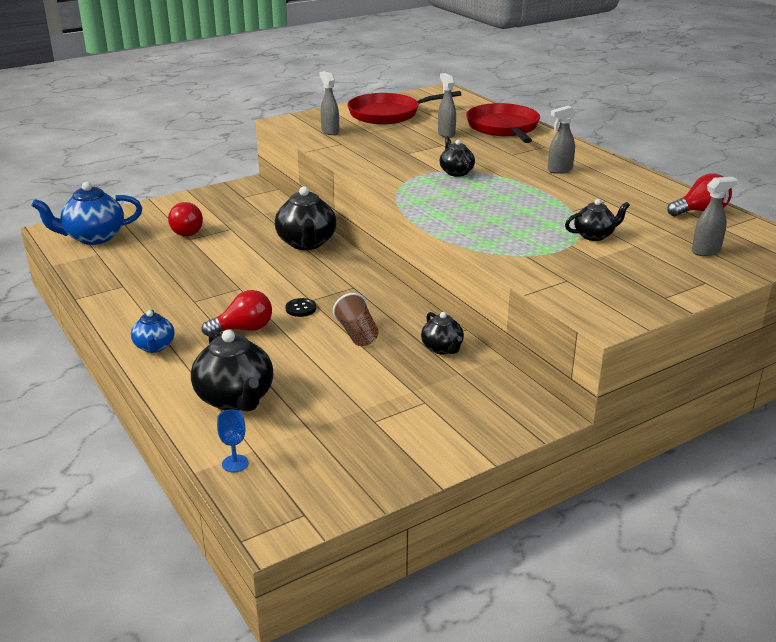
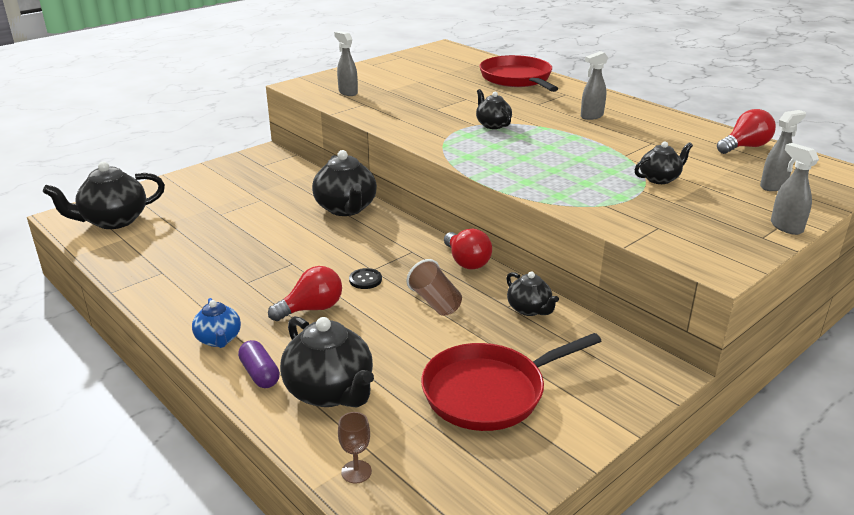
camera: 10 degrees left, 0 degrees up
blue teapot [32,182,142,245] -> black teapot [43,161,165,229]
red light bulb [168,202,203,236] -> red light bulb moved to [444,229,492,270]
blue goblet [217,409,249,472] -> brown goblet [338,412,372,483]
red pan [347,91,462,124] -> red pan moved to [421,333,601,431]
grey spray bottle [438,73,456,138] -> grey spray bottle moved to [771,143,819,235]
none -> purple capsule [238,340,280,388]

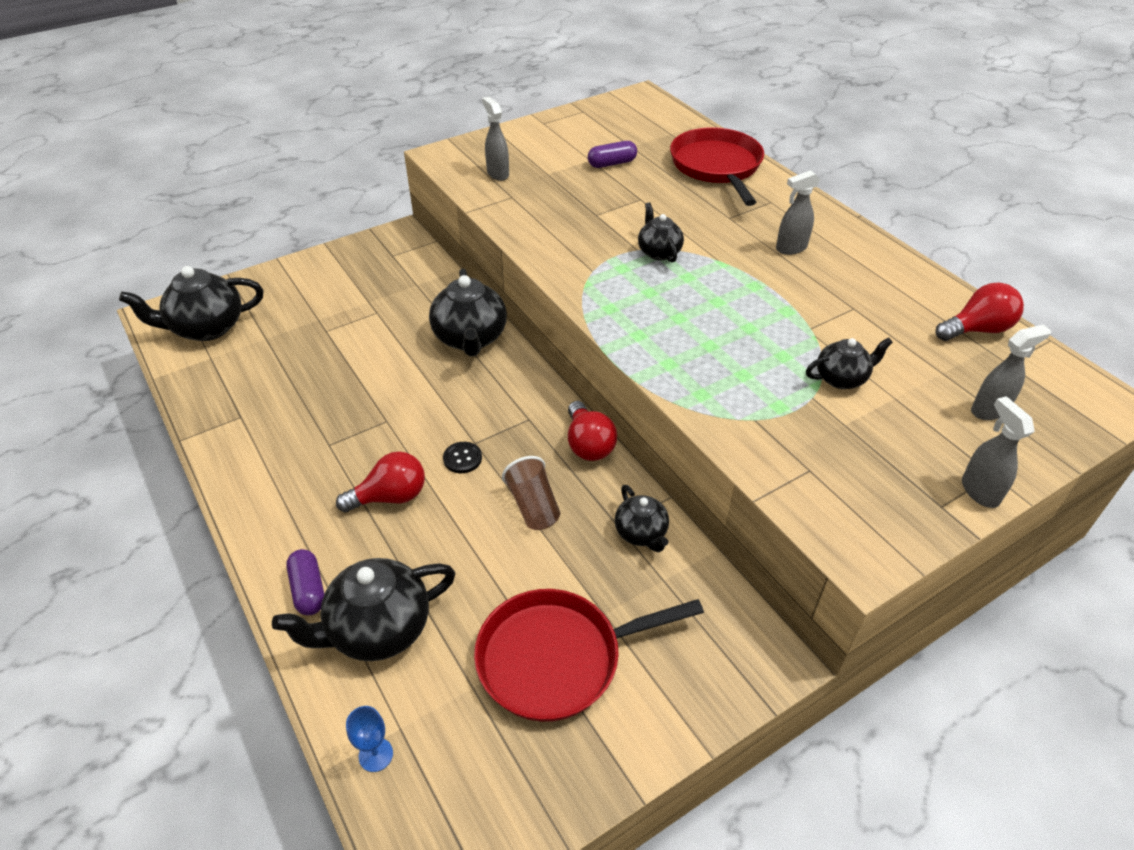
camera: 10 degrees right, 15 degrees up
blue teapot [192,298,241,348] -> none
black teapot [280,316,374,407] -> black teapot turned 90 degrees clockwise [272,558,456,661]
brown goblet [338,412,372,483] -> blue goblet [346,706,393,772]
none -> purple capsule [588,141,637,168]

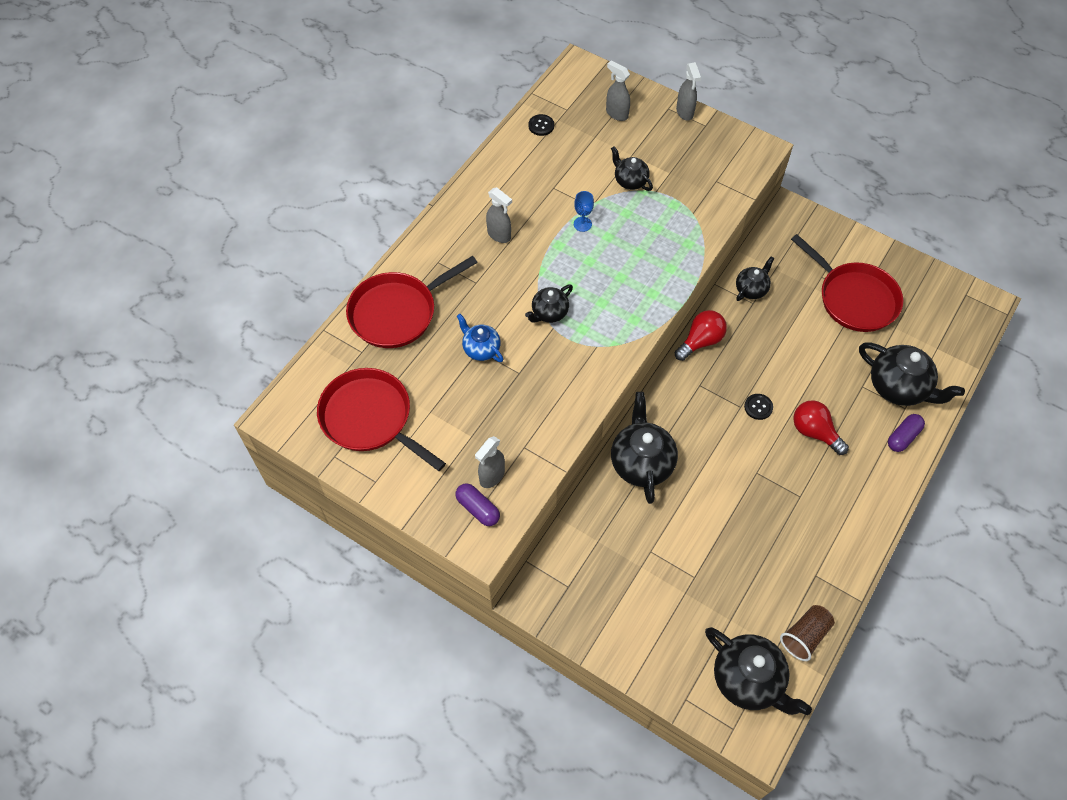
camera: 115 degrees left, 15 degrees up
blue goblet [346,706,393,772] -> blue goblet moved to [574,191,594,232]
black teapot [429,268,507,357] -> black teapot turned 60 degrees counterclockwise [611,392,678,504]
brown cup [502,456,560,530] -> brown cup moved to [780,605,835,661]
purple capsule [588,141,637,168] -> purple capsule moved to [455,483,500,526]
red light bulb [936,282,1024,341] -> black button [528,114,554,136]
grey spray bottle [962,396,1035,508] -> grey spray bottle turned 60 degrees counterclockwise [676,62,701,120]
none -> red pan [317,368,446,471]
none -> blue teapot [457,314,503,362]

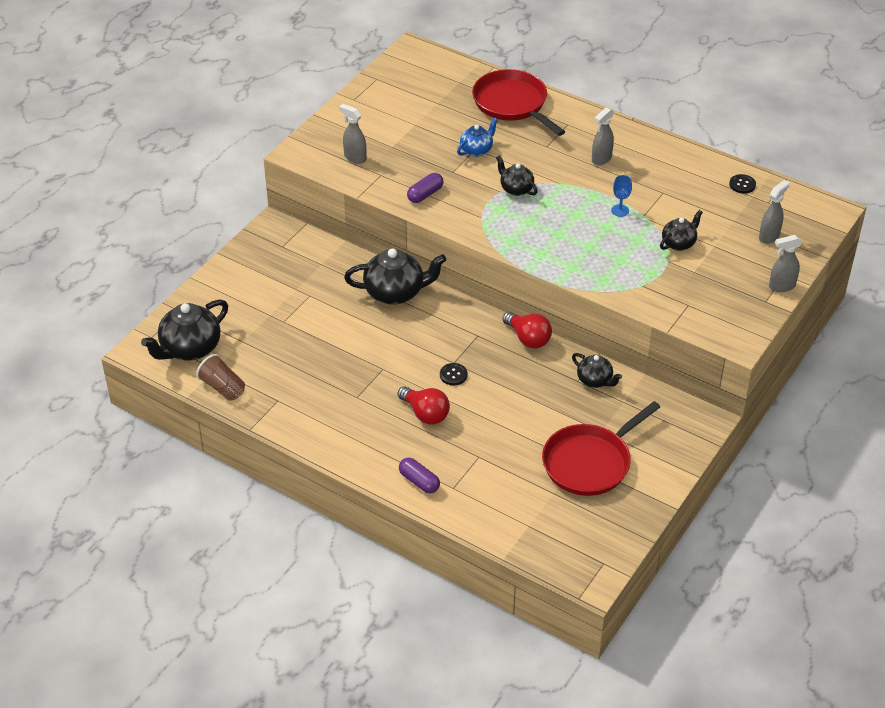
camera: 90 degrees right, 15 degrees down
red pan [317,368,446,471] -> none
purple capsule [455,483,500,526] -> purple capsule moved to [407,173,443,203]
red light bulb [793,400,849,455] -> red light bulb turned 90 degrees clockwise [397,386,450,424]
black teapot [859,343,965,406] -> none

